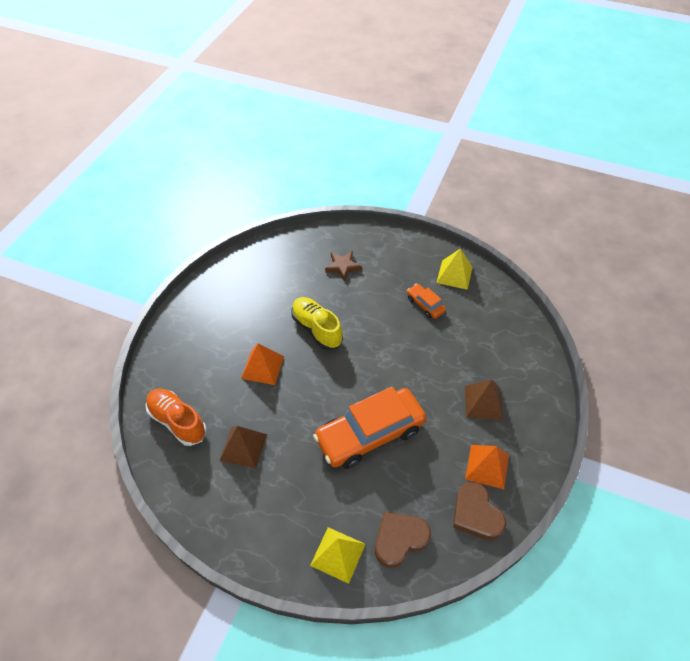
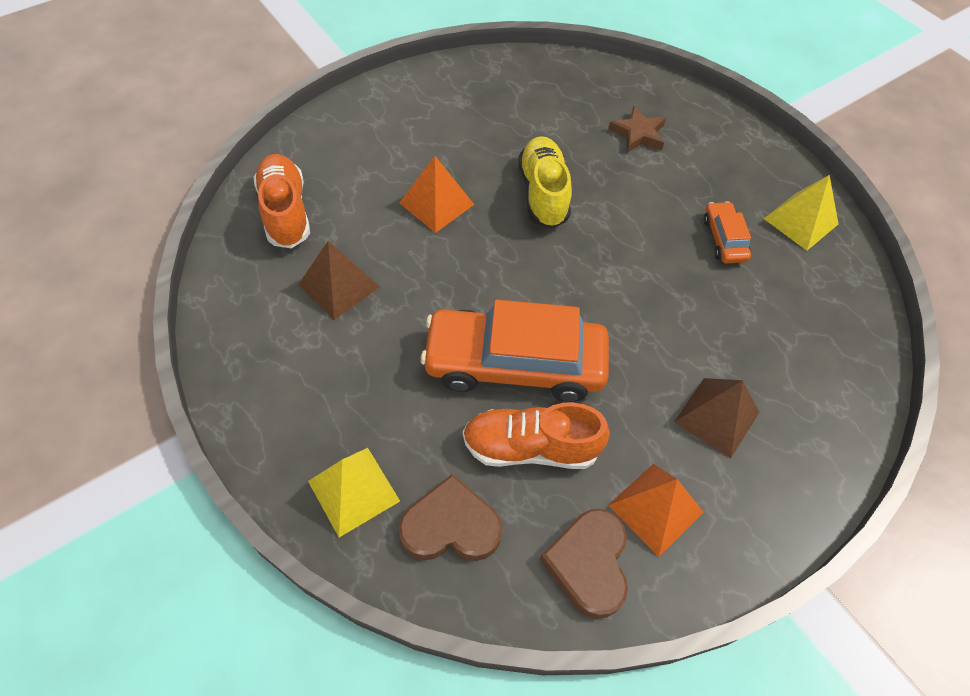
camera: 30 degrees right, 5 degrees up
none -> orange shoe [463,403,610,469]

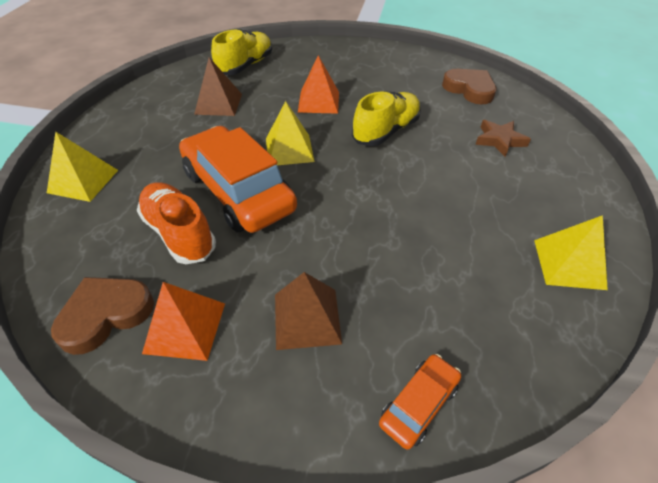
camera: 50 degrees right, 10 degrees down
orange shoe [254,154,310,248] -> yellow shoe [211,29,272,75]
brown heart [398,474,502,561] -> brown heart moved to [442,69,496,105]
orange car [704,201,751,264] -> orange car moved to [379,354,461,450]
none -> yellow pyramid [266,101,315,165]

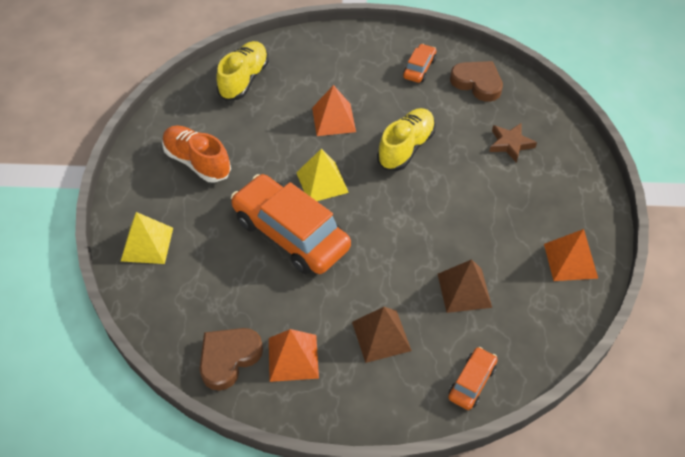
camera: 10 degrees left, 5 degrees up
orange shoe [137,182,216,264] -> orange shoe moved to [162,125,231,183]
brown pyramid [194,57,242,116] -> brown pyramid moved to [438,259,492,313]
yellow pyramid [534,215,608,290] -> orange pyramid [544,229,598,281]
none -> orange car [403,44,437,83]

